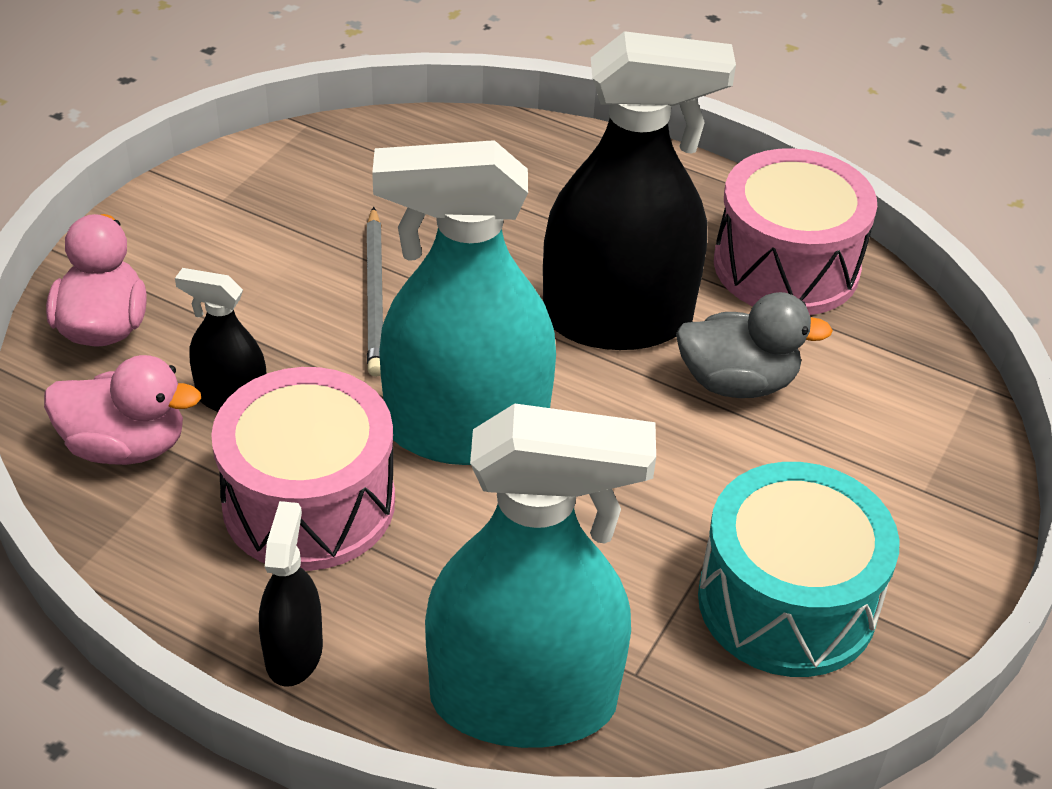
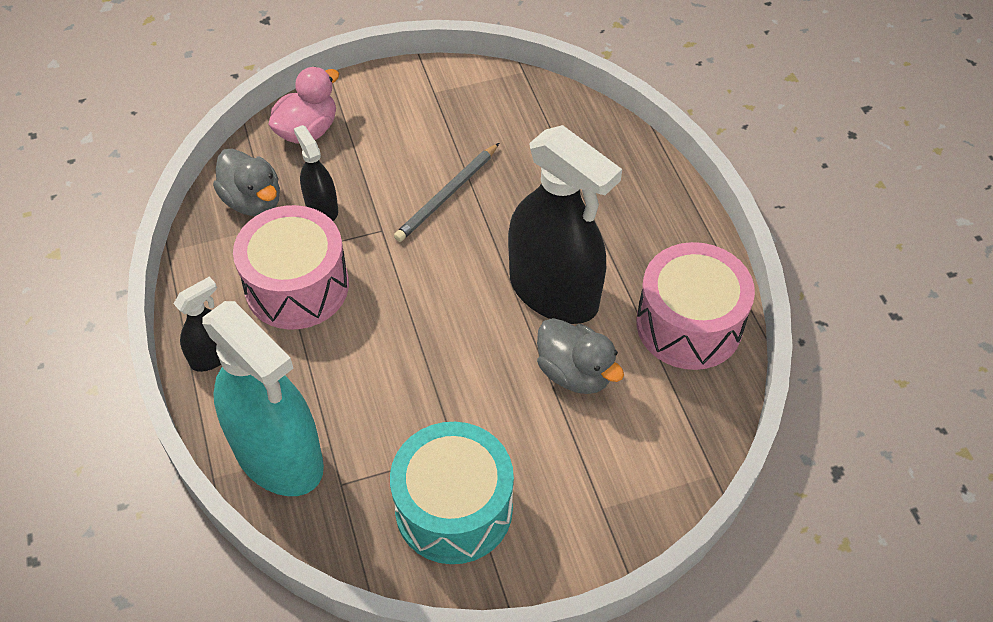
camera: 45 degrees right, 10 degrees up
pink duck [44,355,201,465] -> grey duck [213,148,280,216]
turquoise spray bottle [372,140,556,465] -> none

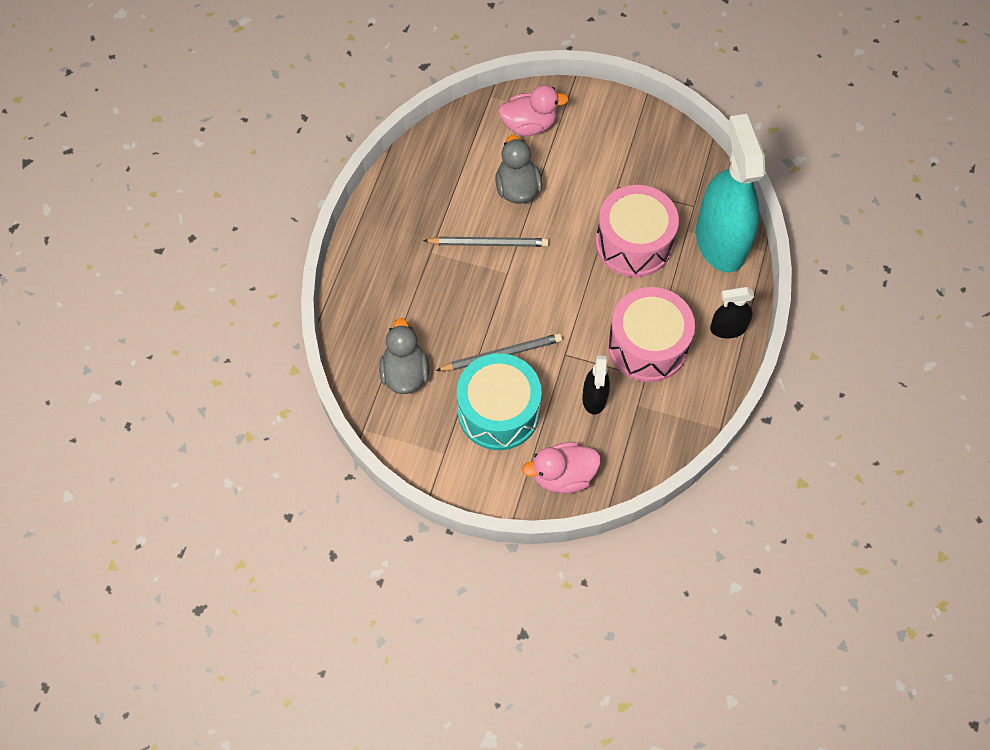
camera: 145 degrees left, 10 degrees up
grey duck [213,148,280,216] -> grey duck moved to [379,318,429,394]
turquoise drum [390,422,514,564] -> turquoise drum moved to [457,353,542,450]
black spray bottle [508,125,622,324] -> grey pencil [423,237,549,247]
pink drum [636,242,755,370] -> pink drum moved to [595,185,679,277]
none -> pink duck [498,85,569,136]

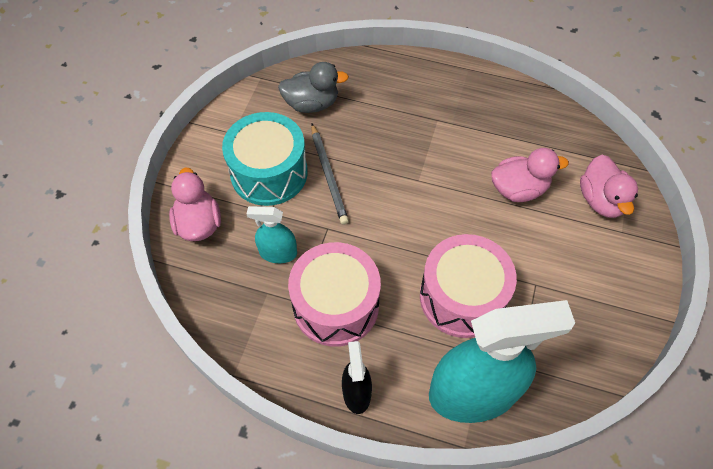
camera: 90 degrees right, 5 degrees down
grey pencil [423,237,549,247] -> none
grey duck [495,135,542,204] -> pink duck [491,148,569,202]
black spray bottle [582,355,610,415] -> turquoise spray bottle [247,206,297,263]

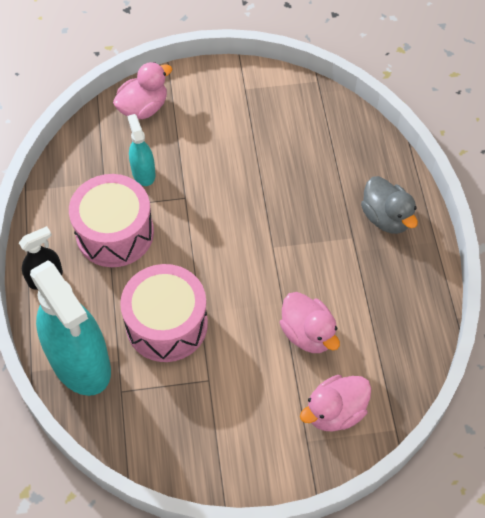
camera: 65 degrees right, 0 degrees up
turquoise drum [222,112,308,206] -> none
grey duck [278,62,349,113] -> grey duck moved to [361,176,418,234]
grey pencil [311,124,349,225] -> none

